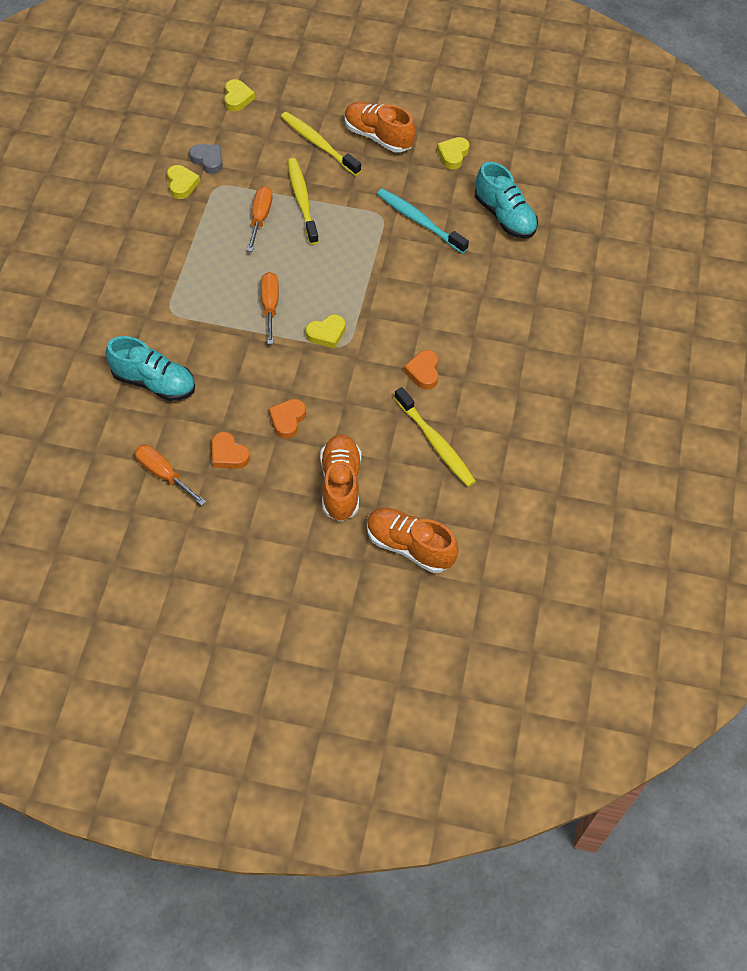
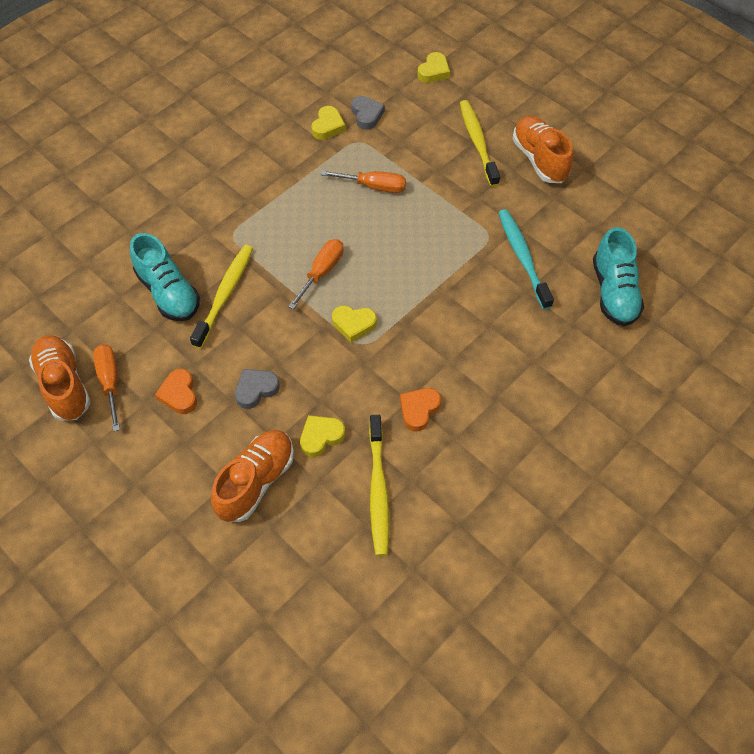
camera: 35 degrees right, 0 degrees up
orange screwdriver [247,186,272,252] -> orange screwdriver turned 60 degrees clockwise [320,170,406,193]
orange heart [269,399,306,439] -> grey heart [235,369,280,409]
yellow toothbrush [288,158,319,245] -> yellow toothbrush moved to [190,245,253,349]
orange shoe [367,508,459,573] -> orange shoe moved to [29,335,91,421]
yellow heart [437,137,470,169] -> yellow heart moved to [300,415,345,457]

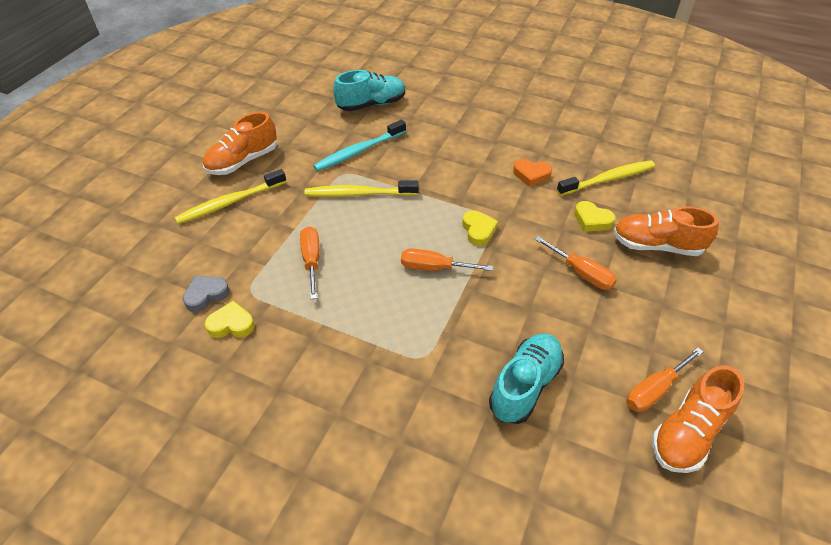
camera: 110 degrees left, 10 degrees down
orange heart [155,369,197,414] -> none
yellow toothbrush [190,245,253,349] -> yellow toothbrush moved to [305,180,419,197]
grey heart [235,369,280,409] -> orange screwdriver [535,236,617,290]
yellow heart [417,52,450,83] -> none

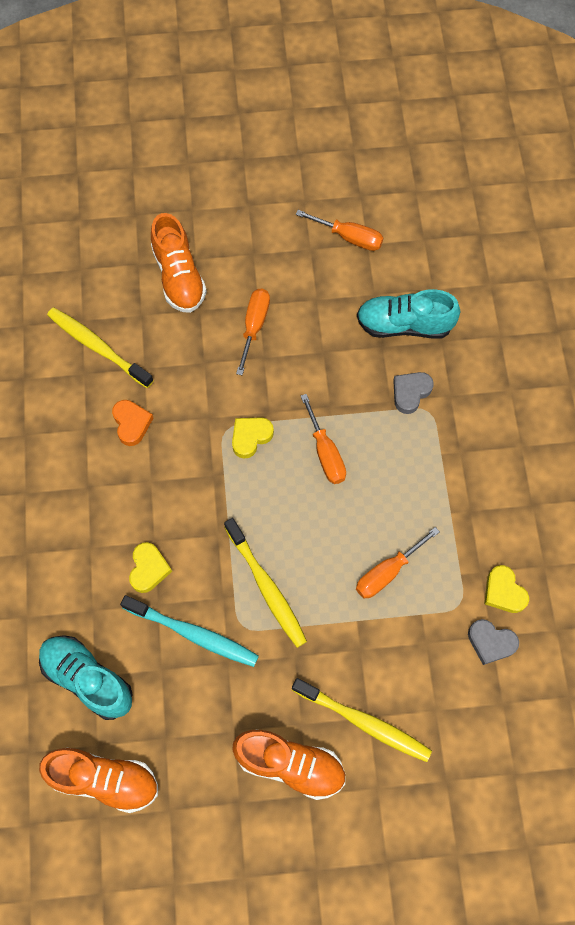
camera: 120 degrees left, 20 degrees up
yellow heart [574,201,616,232] -> yellow heart moved to [129,542,172,593]
orange shoe [652,365,744,473] -> orange shoe moved to [39,748,158,813]
none -> grey heart [393,372,434,414]

